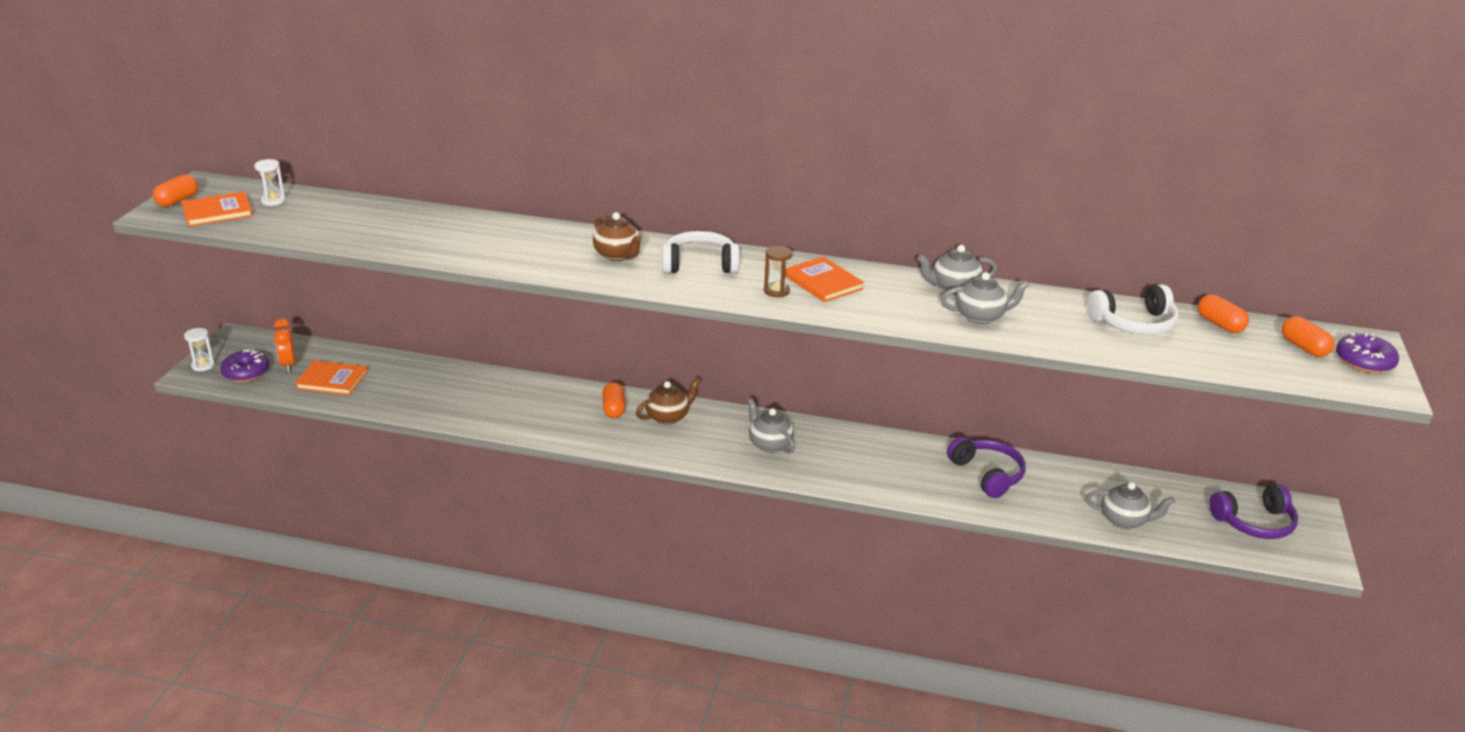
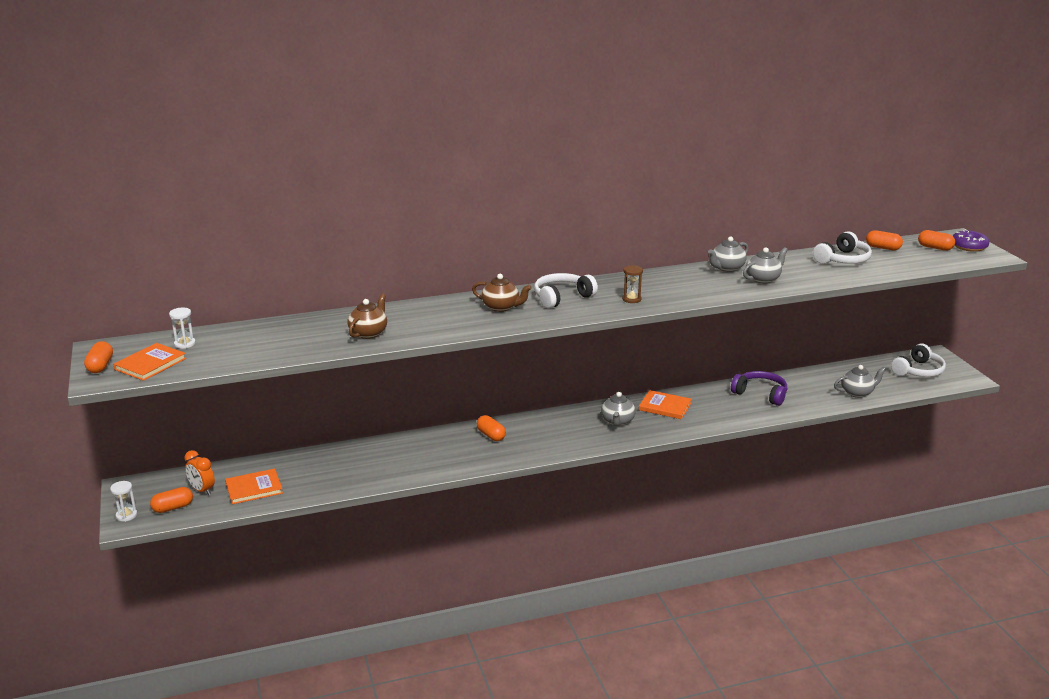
camera: 30 degrees left, 5 degrees down
purple donut [220,349,269,382] -> orange capsule [150,487,193,513]
brown teapot [636,378,701,425] -> brown teapot moved to [348,294,387,339]
grey teapot [747,398,795,454] -> grey teapot turned 105 degrees counterclockwise [601,392,636,426]
orange book [785,257,864,302] -> orange book moved to [639,390,692,419]
purple headphones [1209,485,1298,539] -> white headphones [891,344,946,377]

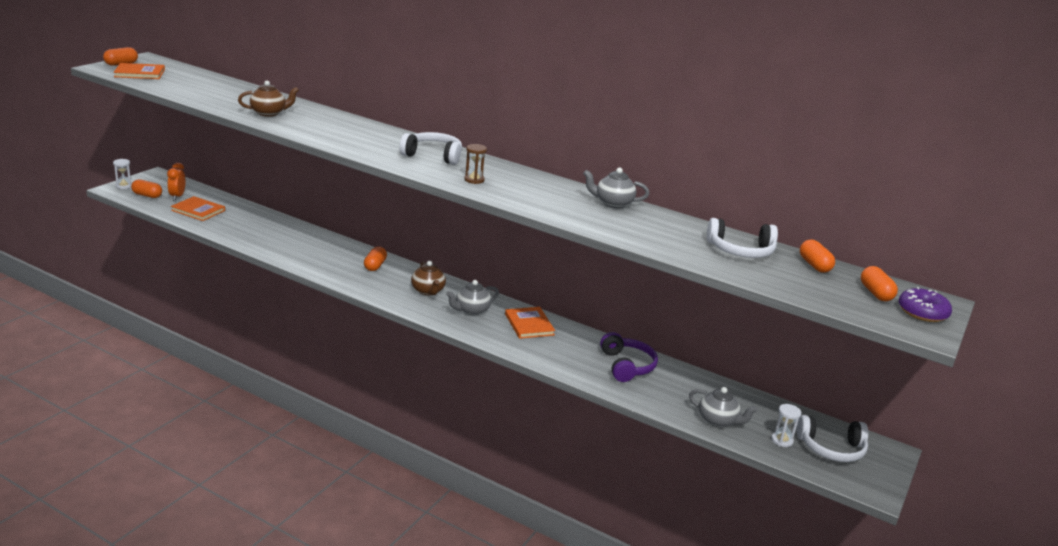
camera: 45 degrees right, 0 degrees up
white hourglass [169,308,196,349] -> white hourglass moved to [771,404,801,447]
brown teapot [472,274,532,312] -> brown teapot moved to [411,261,446,295]
grey teapot [743,247,788,284] -> none

